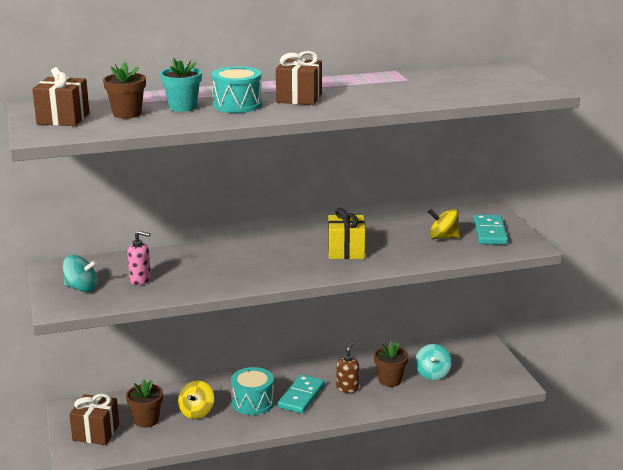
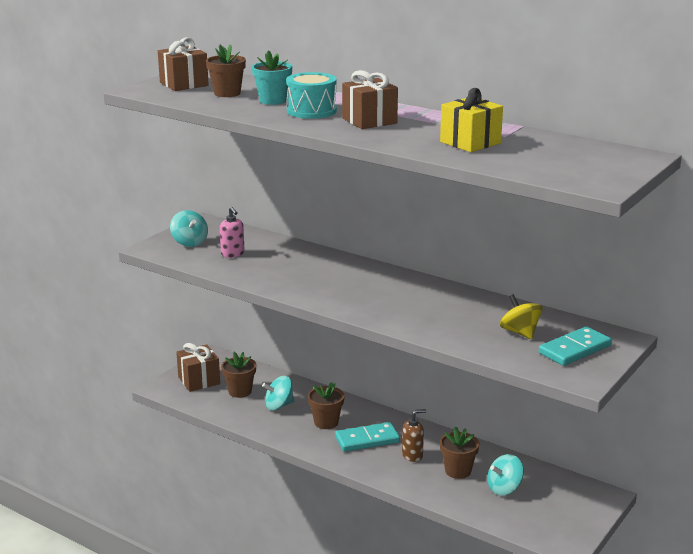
camera: 50 degrees right, 0 degrees up
yellow spinning top [178,380,214,419] -> turquoise spinning top [262,376,294,411]
turquoise drum [231,367,274,415] -> brown flower pot [308,382,345,429]
yellow gift [328,208,365,259] -> yellow gift moved to [440,88,503,152]

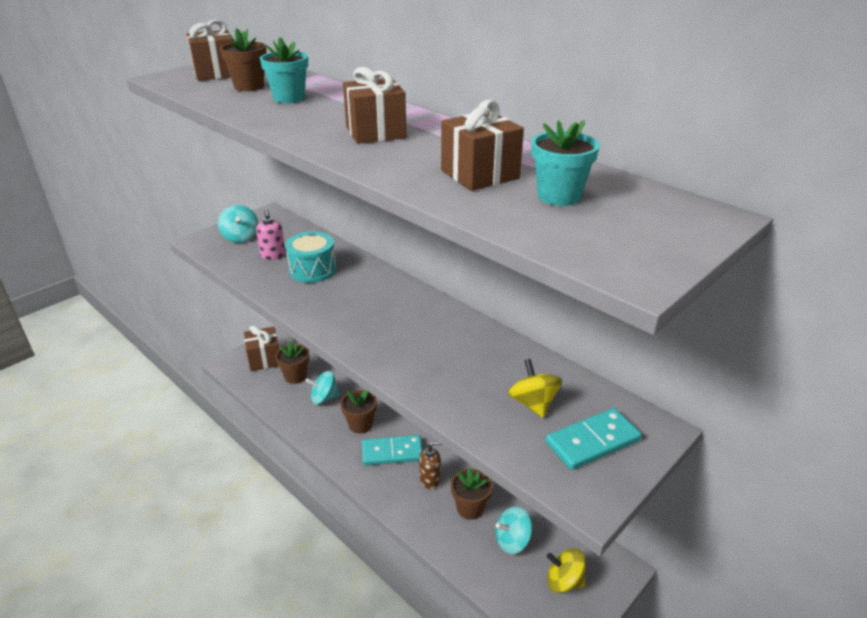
camera: 10 degrees right, 10 degrees up
turquoise drum [286,72,337,119] -> turquoise drum moved to [285,231,336,283]
yellow gift [440,88,503,152] -> brown gift [441,100,524,191]
none -> turquoise flower pot [532,120,600,206]
none -> yellow spinning top [547,549,586,593]

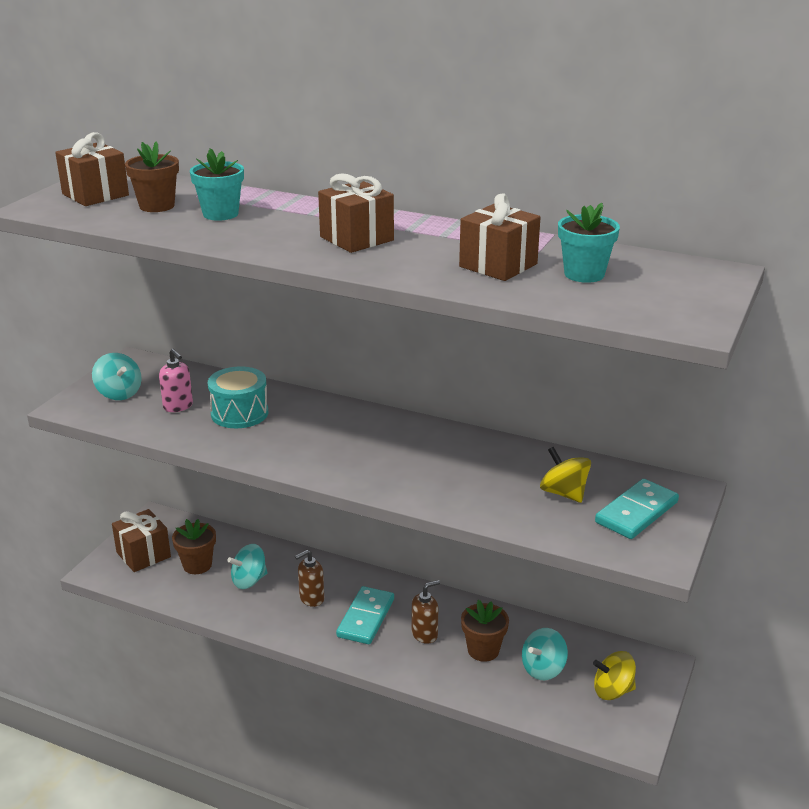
camera: 20 degrees left, 5 degrees down
brown flower pot [340,390,377,434] -> brown soap dispenser [295,550,324,607]
turquoise domino [362,435,423,466] -> turquoise domino turned 45 degrees counterclockwise [336,586,394,644]

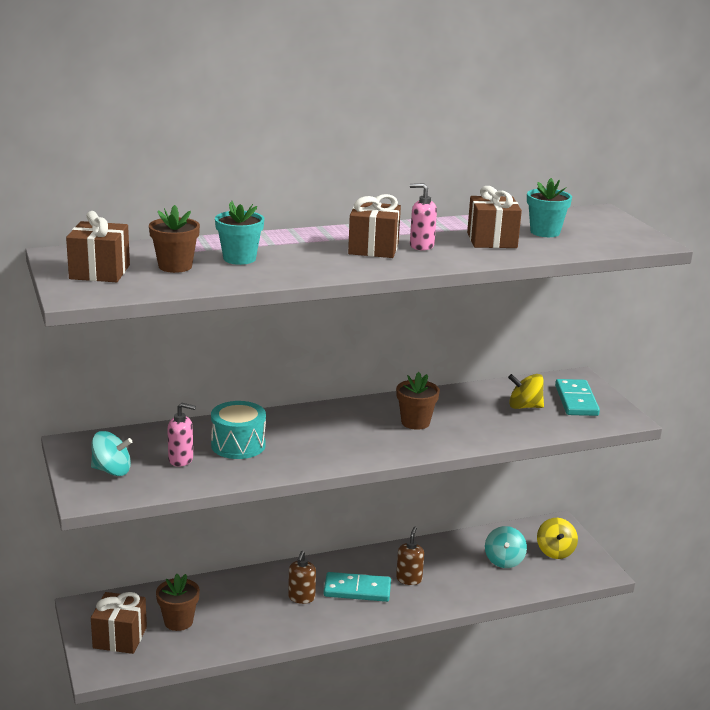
camera: 45 degrees left, 5 degrees down
turquoise spinning top [227,544,267,589] -> none
turquoise domino [336,586,394,644] -> turquoise domino turned 60 degrees counterclockwise [324,572,391,602]
brown flower pot [461,600,509,662] -> brown flower pot moved to [396,372,440,430]
yellow spinning top [593,651,636,700] -> yellow spinning top turned 45 degrees counterclockwise [537,518,578,559]
none -> pink soap dispenser [410,183,437,250]

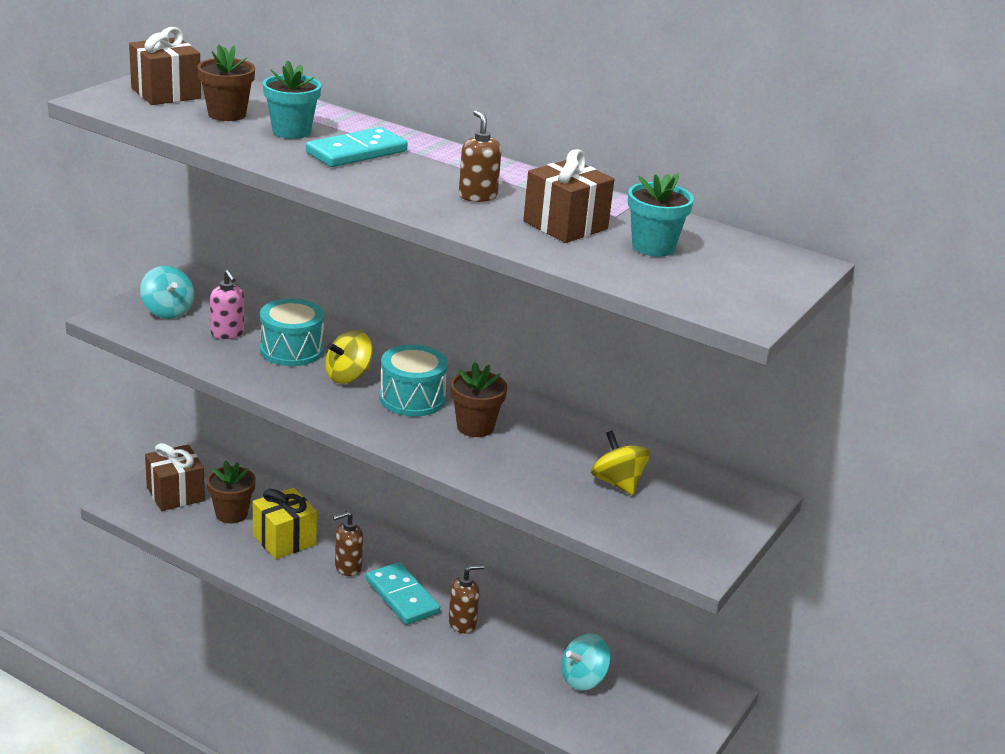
camera: 50 degrees right, 5 degrees up
brown gift [348,194,401,258] -> none
pink soap dispenser [410,183,437,250] -> brown soap dispenser [459,110,502,202]
yellow spinning top [537,518,578,559] -> yellow spinning top moved to [325,330,373,384]
turquoise domino [555,379,600,416] -> turquoise domino moved to [306,127,408,167]
none -> yellow gift [253,488,317,559]
none -> turquoise drum [379,345,448,416]

